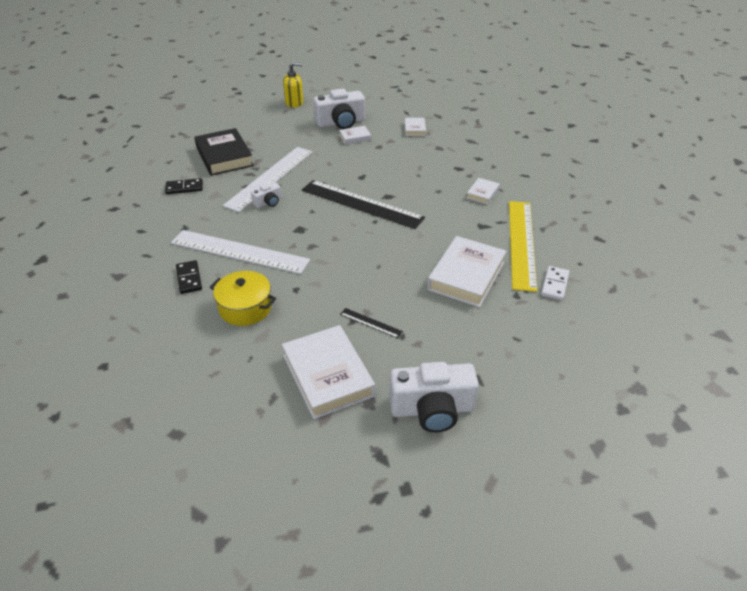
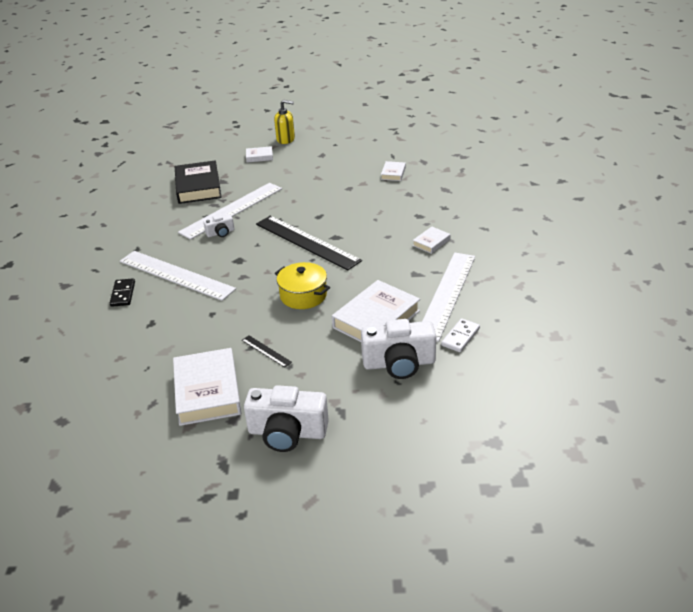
camera: 15 degrees right, 5 degrees down
black domino [165,178,203,194] -> none
yellow pot [210,271,276,326] -> yellow pot moved to [275,262,330,309]
white camera [313,89,365,129] -> white camera moved to [361,319,436,379]
white book [339,126,371,145] -> white book moved to [246,146,273,162]
yellow ruler [509,201,537,292] -> white ruler [422,252,475,342]

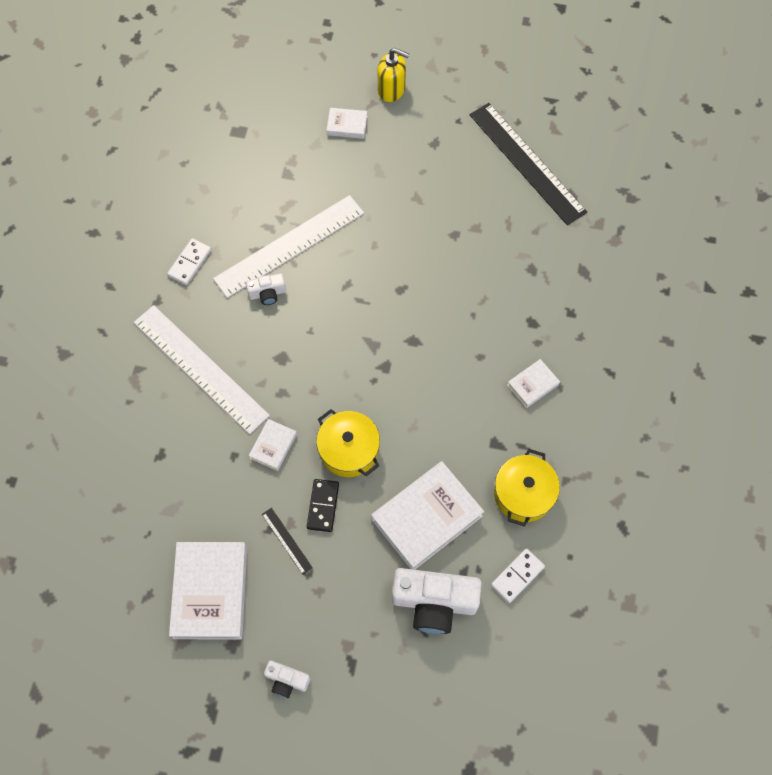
camera: 10 degrees right, 30 degrees up
black domino [110,278,135,307] -> black domino moved to [307,479,339,532]
black book [175,160,222,204] -> none
white camera [244,385,329,452] -> white camera [264,660,310,698], size x0.50
black ruler [256,216,362,271] -> black ruler moved to [470,103,587,225]
white book [381,161,406,181] -> white book moved to [249,419,297,471]
white ruler [422,252,475,342] -> yellow pot [494,449,560,527]
none -> white domino [167,238,211,285]

